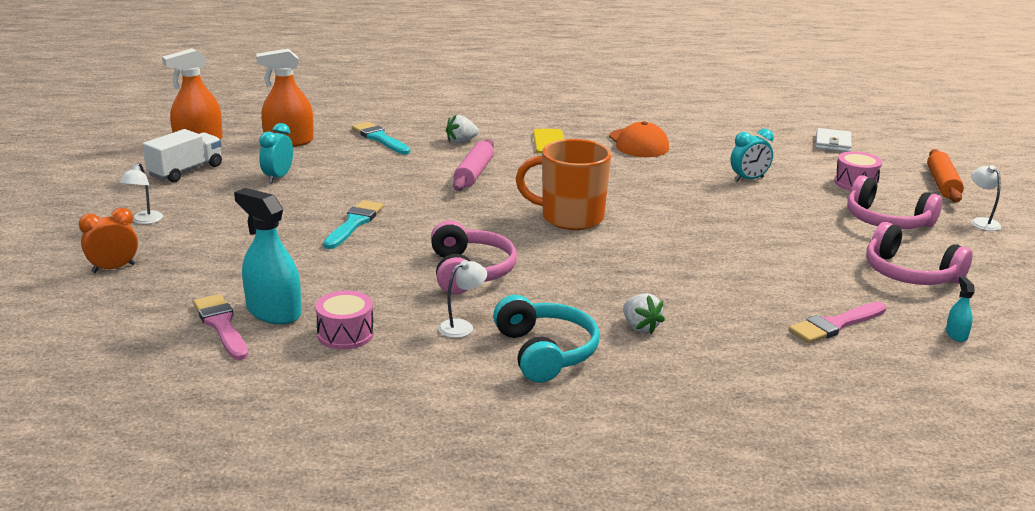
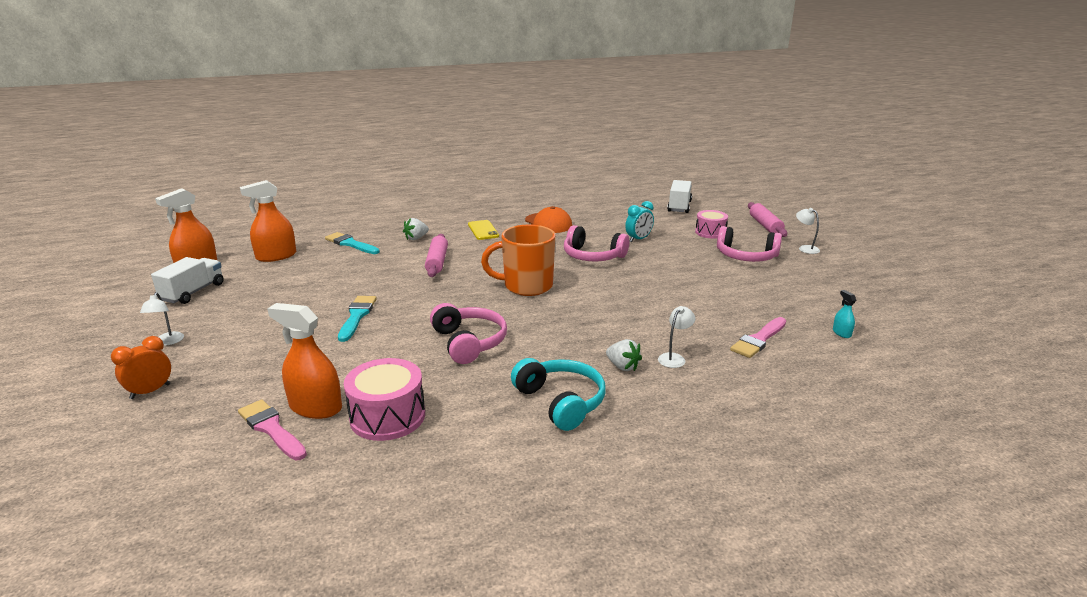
camera: 15 degrees left, 0 degrees up
turquoise spray bottle [234,188,301,324] -> orange spray bottle [267,303,342,419]
turquoise clock [259,123,293,183] -> none
pink drum [315,291,374,350] -> pink drum [344,358,425,441], size x1.51
white lamp [438,260,487,338] -> white lamp moved to [658,306,695,368]
white wallet [816,128,852,152] -> white truck [667,180,692,213]
pink headphones [866,222,972,285] -> pink headphones moved to [564,225,629,261]
orange rolling pin [927,149,964,202] -> pink rolling pin [748,202,787,237]

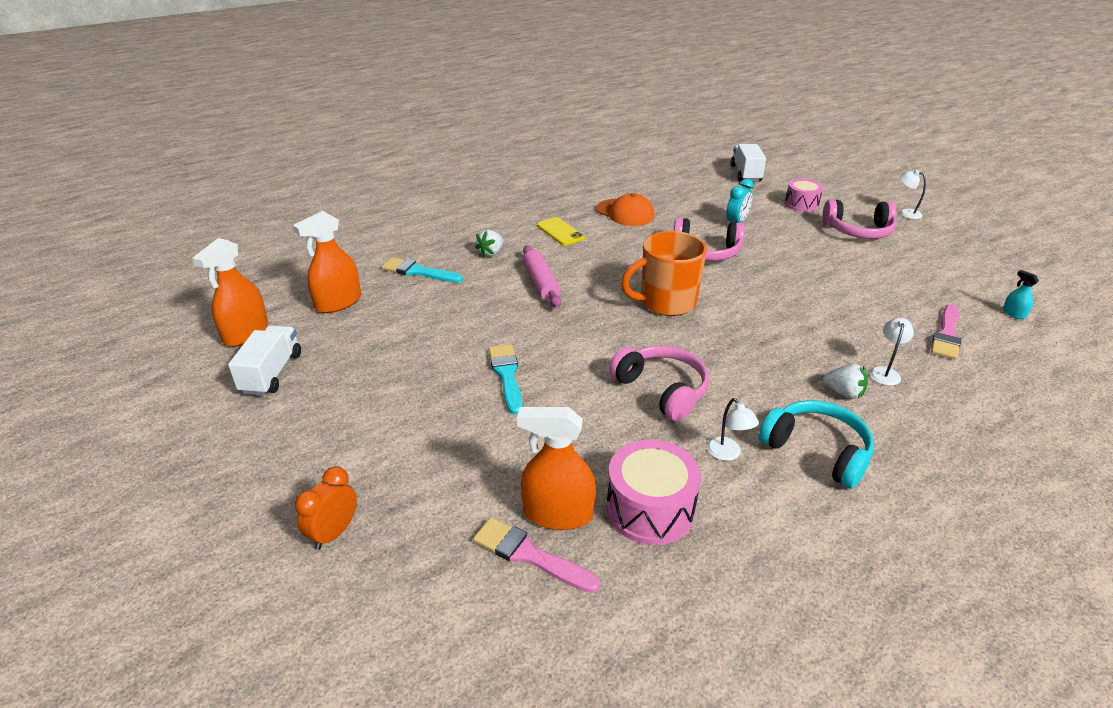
camera: 15 degrees left, 10 degrees up
white lamp [140,292,184,346] -> white lamp moved to [707,398,759,461]
pink rolling pin [748,202,787,237] -> none

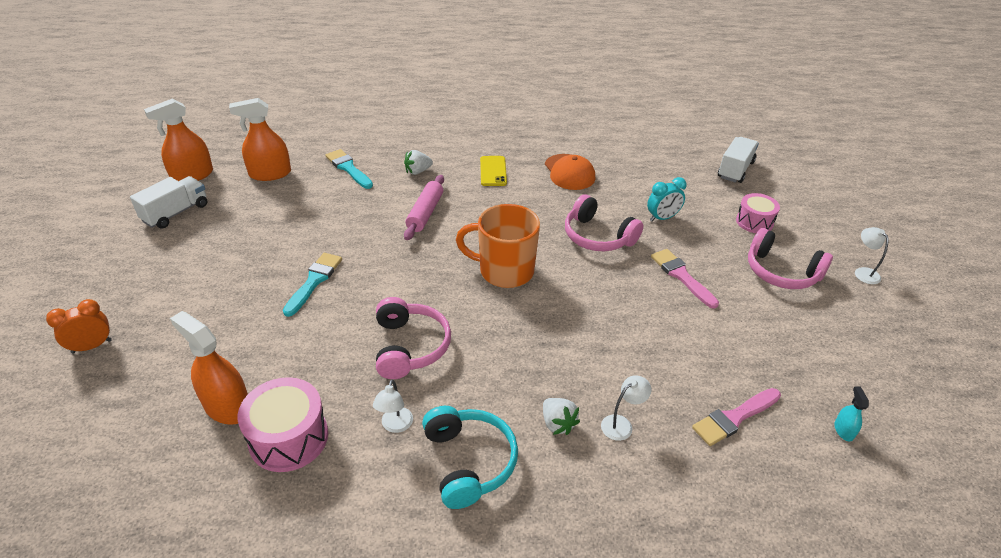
camera: 30 degrees right, 5 degrees up
pink brush [473,517,600,593] -> pink brush moved to [651,249,719,309]

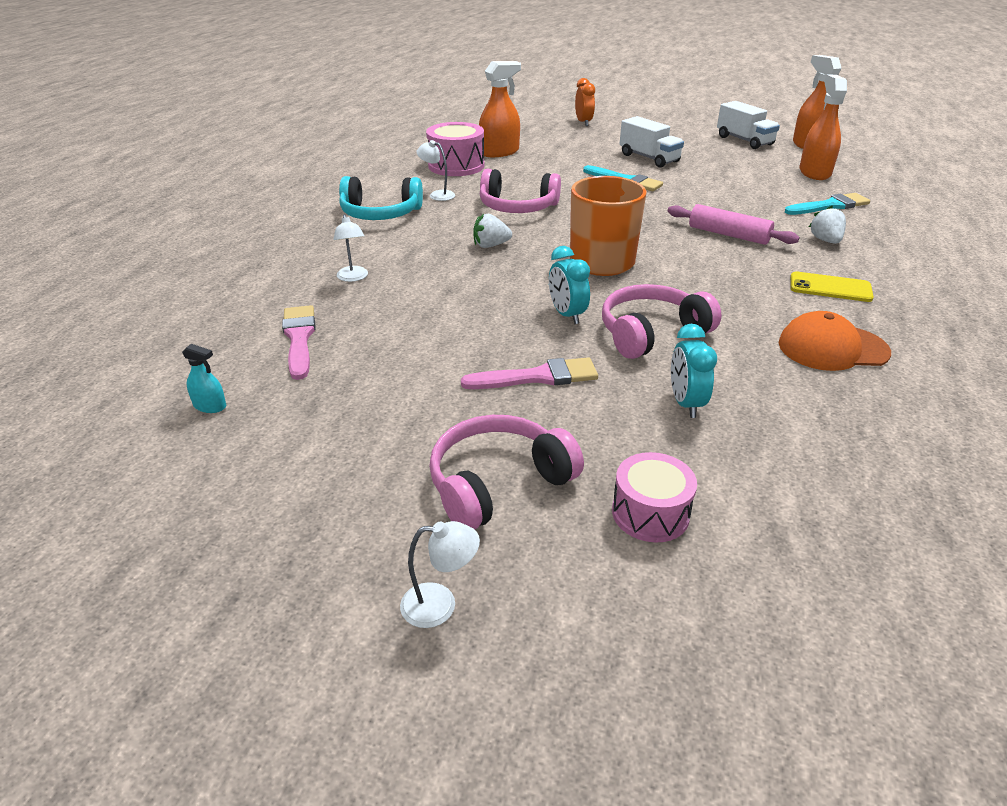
camera: 110 degrees right, 5 degrees down
white strawberry [543,398,580,435] -> white strawberry moved to [473,214,512,248]
white truck [718,137,759,183] -> white truck moved to [620,116,684,167]
none -> turquoise clock [549,246,590,324]

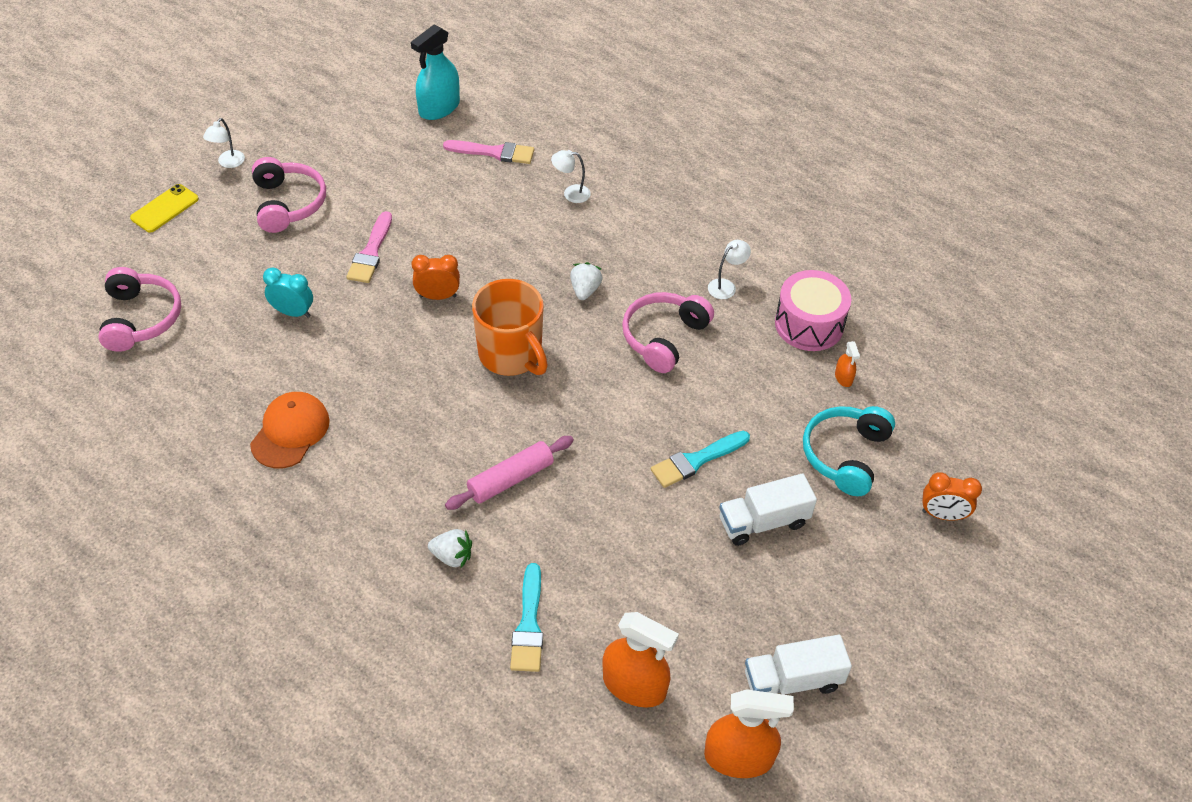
camera: 110 degrees right, 15 degrees up
turquoise spray bottle [182,344,226,413] -> turquoise spray bottle [411,25,460,120], size x2.17
turquoise headphones [339,176,423,220] -> turquoise headphones moved to [803,406,895,496]
orange spray bottle [479,61,521,157] -> orange spray bottle [835,341,860,387], size x0.46
turquoise clock [549,246,590,324] -> orange clock [411,255,460,300]
pink headphones [602,284,721,359] -> pink headphones moved to [98,267,181,352]
pink drum [612,452,697,543] -> none
yellow phone [790,271,874,302] -> yellow phone moved to [130,184,199,233]

